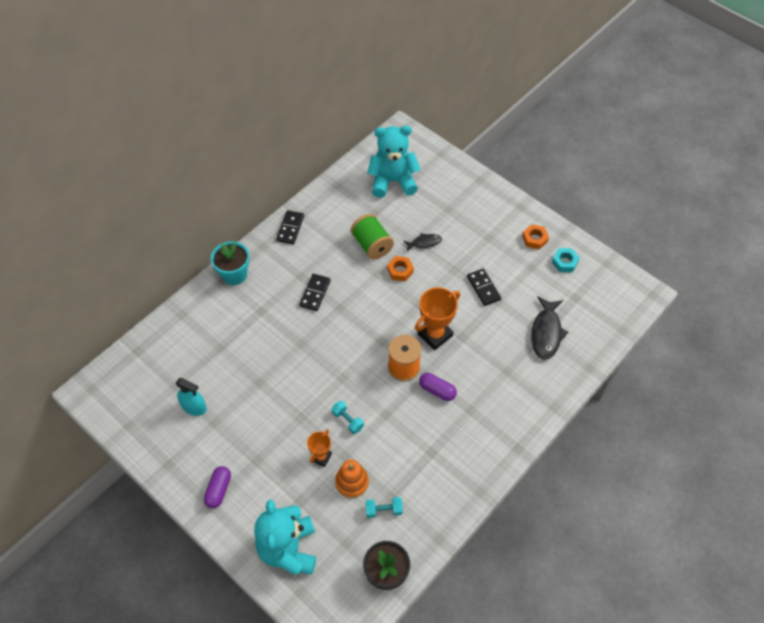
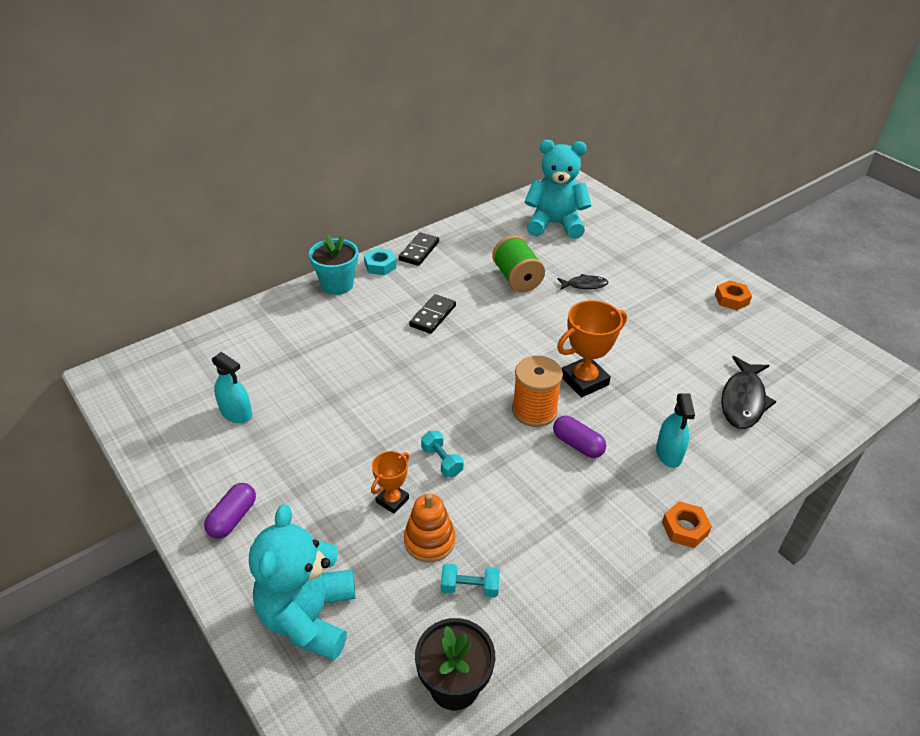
camera: 10 degrees right, 15 degrees down
orange nut [387,256,414,281] -> orange nut moved to [662,501,712,548]
black domino [467,268,501,306] -> none
turquoise nut [552,248,580,272] -> turquoise nut moved to [364,248,396,275]
none -> turquoise spray bottle [656,393,695,468]

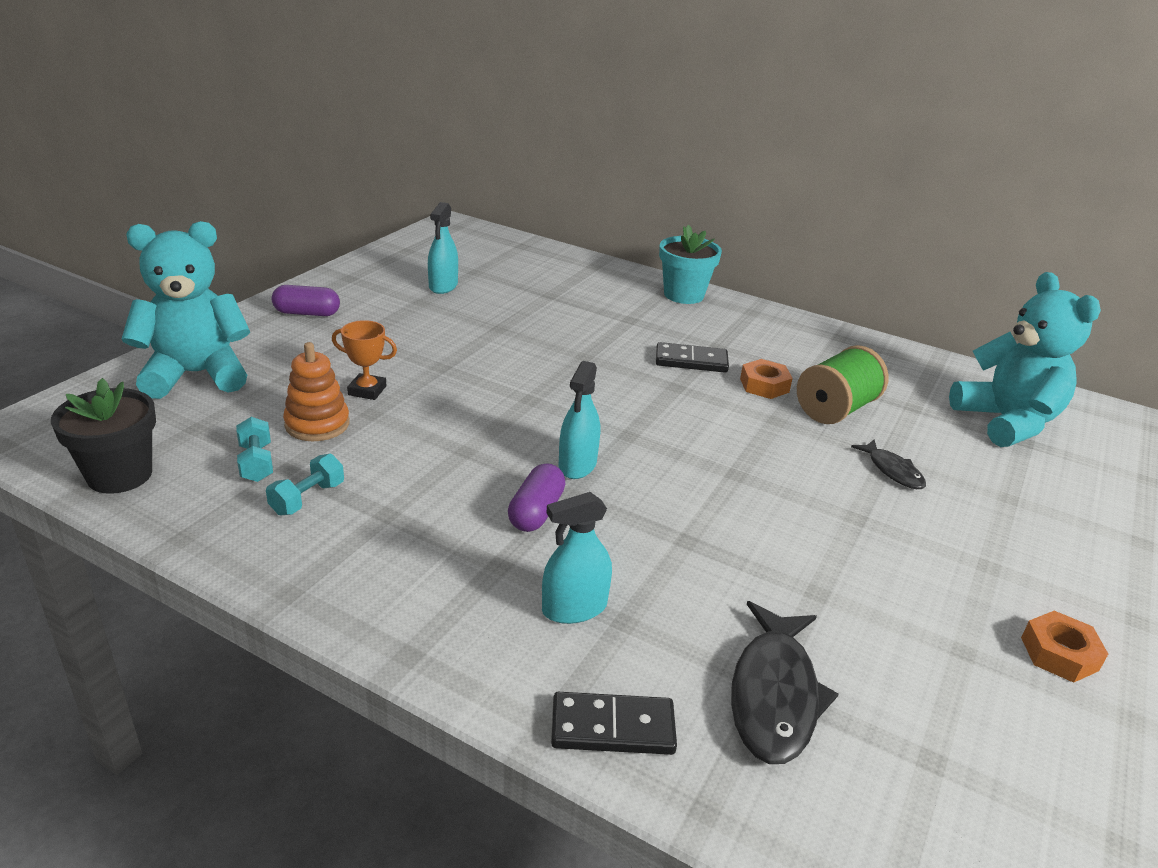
camera: 65 degrees right, 10 degrees down
turquoise nut [364,248,396,275] -> none
black domino [399,233,439,266] -> black domino moved to [551,692,677,755]
turquoise dumbbell [421,431,464,477] -> turquoise dumbbell moved to [266,454,344,515]
orange spool [512,356,563,427] -> turquoise spray bottle [559,361,600,479]
orange trophy [557,300,627,397] -> none
orange nut [662,501,712,548] -> orange nut moved to [740,359,793,399]
black fish [721,356,777,429] -> black fish turned 75 degrees counterclockwise [731,601,839,764]

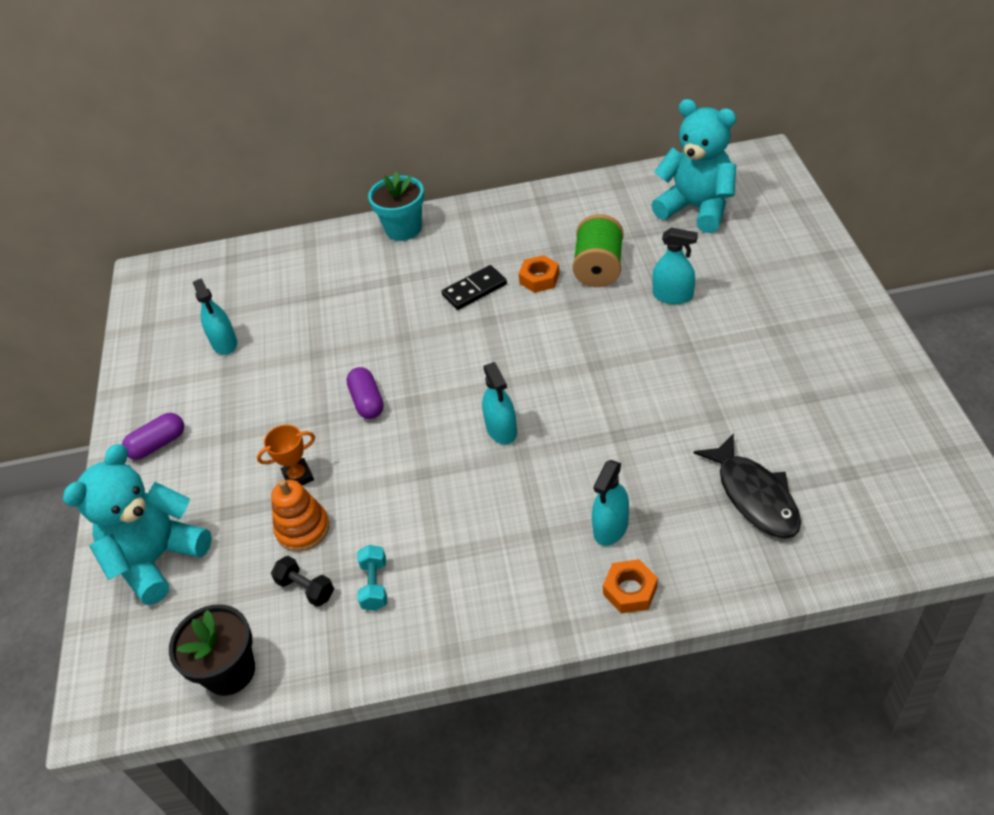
camera: 30 degrees left, 15 degrees up
turquoise dumbbell [236,417,273,482] -> black dumbbell [271,556,334,607]
purple capsule [508,463,565,532] -> purple capsule moved to [346,367,384,419]
black domino [551,692,677,755] -> none
black fish [851,440,926,489] -> turquoise spray bottle [652,227,698,304]
orange nut [1021,611,1108,683] -> orange nut moved to [603,559,658,613]

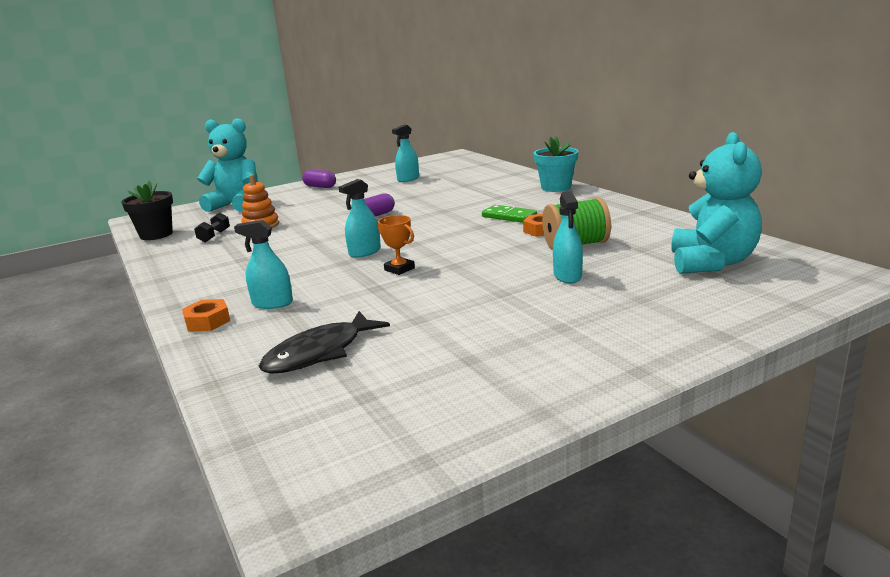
camera: 65 degrees right, 25 degrees down
orange trophy [257,425,315,485] -> orange trophy moved to [378,215,415,275]
turquoise dumbbell [357,545,387,611] -> none
black domino [442,265,507,310] -> green domino [482,205,537,223]

